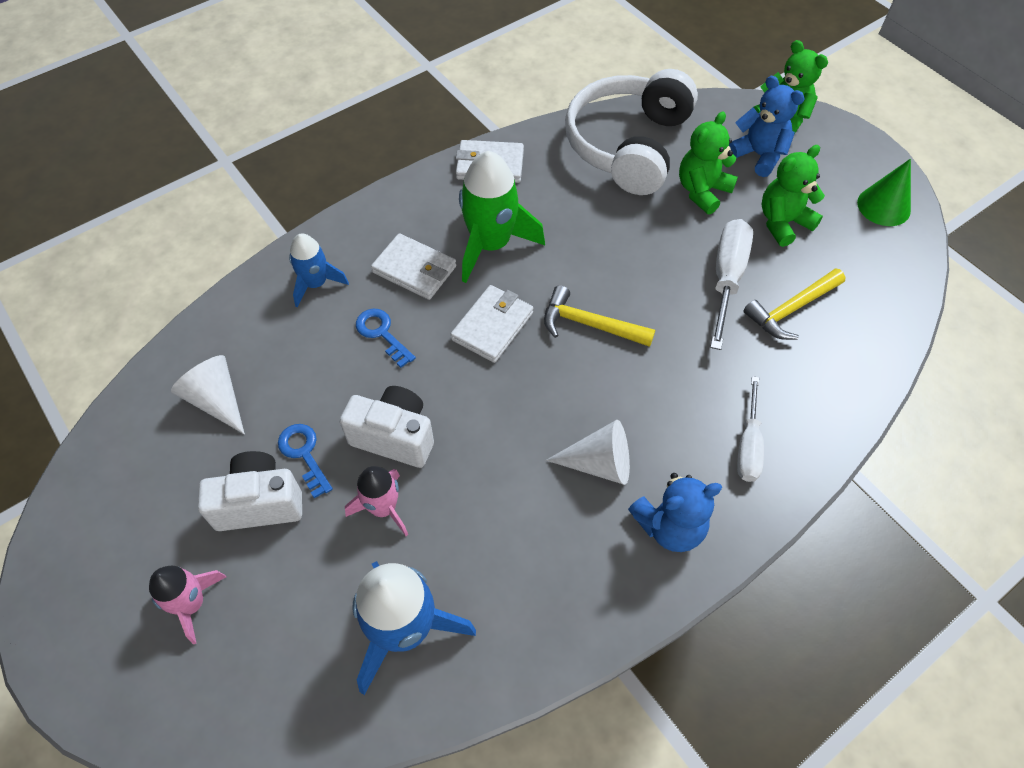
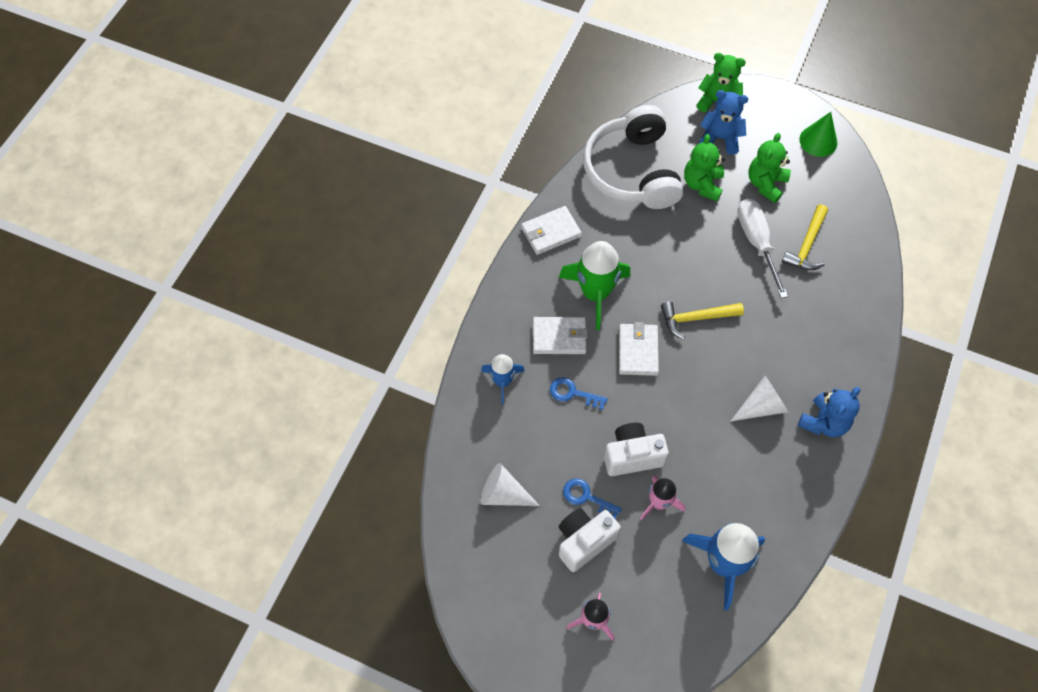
camera: 30 degrees left, 5 degrees up
white screwdriver [737,376,764,482] -> none

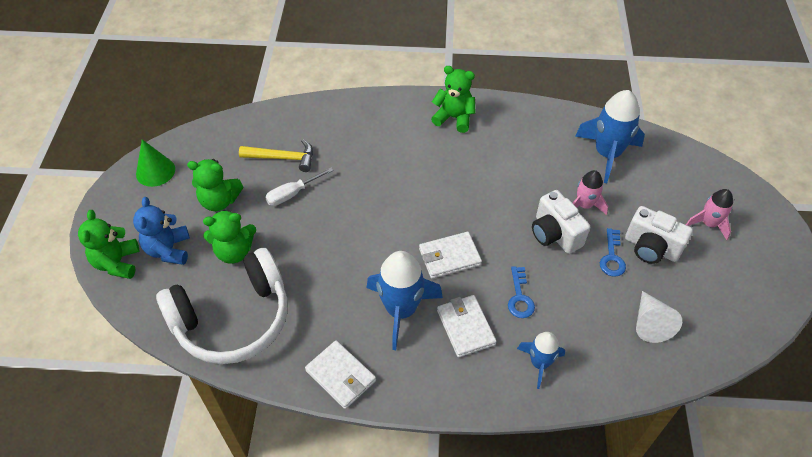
camera: 110 degrees left, 10 degrees down
green rocket [559,241,630,330] -> blue rocket [367,251,443,350]
yellow hammer [661,302,744,339] -> none
white cone [731,376,788,421] -> none
white screwdriver [737,199,788,298] -> white screwdriver [265,168,333,206], size x0.66
blue teddy bear [798,387,860,437] -> green teddy bear [431,66,476,133]

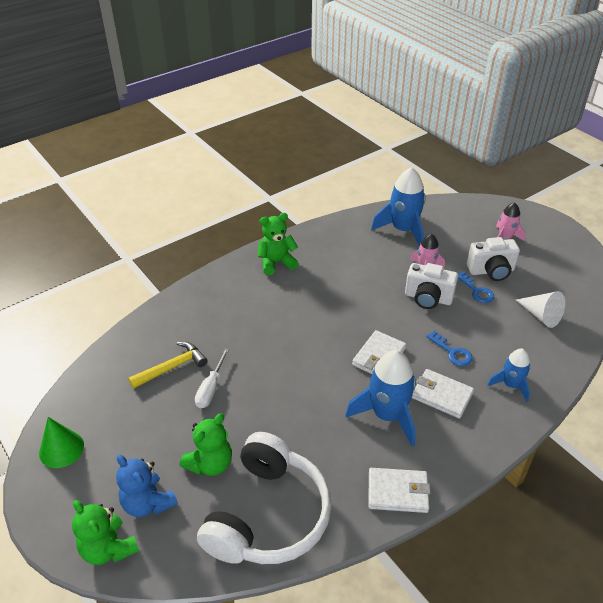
camera: 40 degrees left, 10 degrees down
green teddy bear [187,159,243,211] -> none

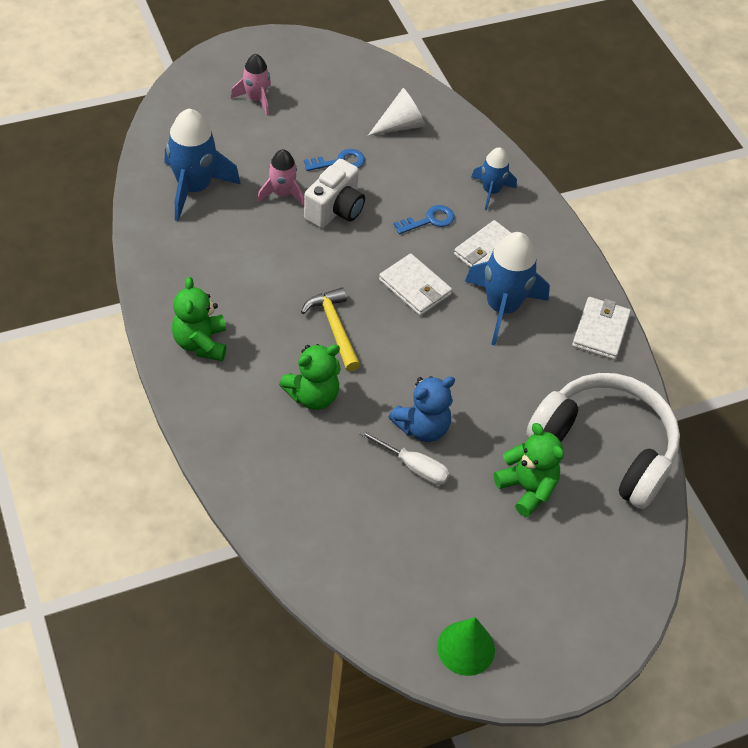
camera: 80 degrees left, 10 degrees up
green teddy bear [72,500,139,565] -> green teddy bear moved to [279,344,341,410]
blue teddy bear [116,455,178,517] -> blue teddy bear moved to [389,376,455,442]
yellow hammer [128,342,208,389] -> yellow hammer moved to [301,287,360,372]
white camera [467,237,520,281] -> none

